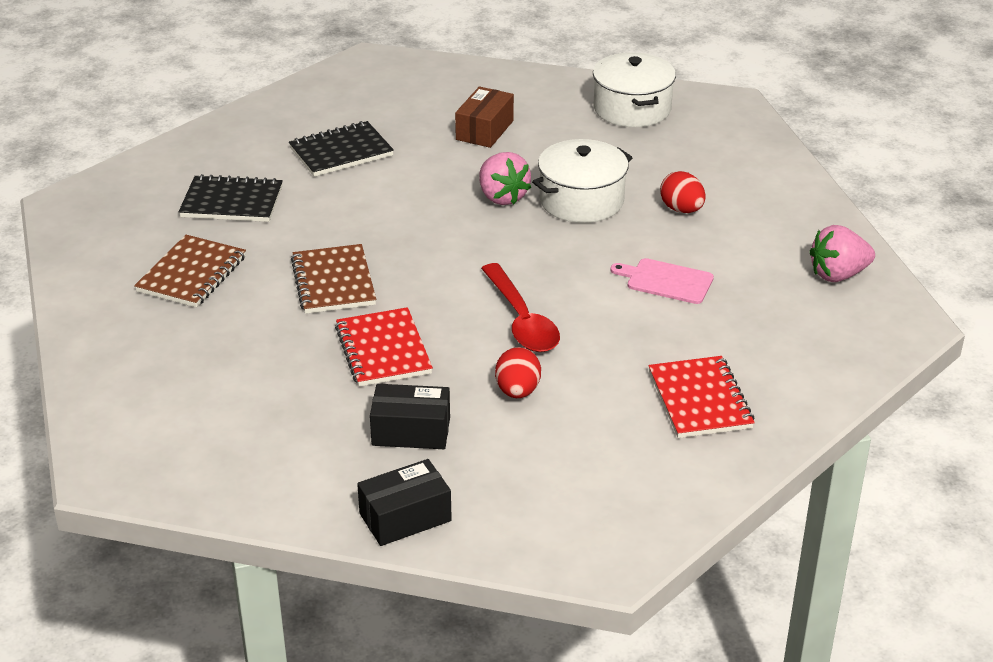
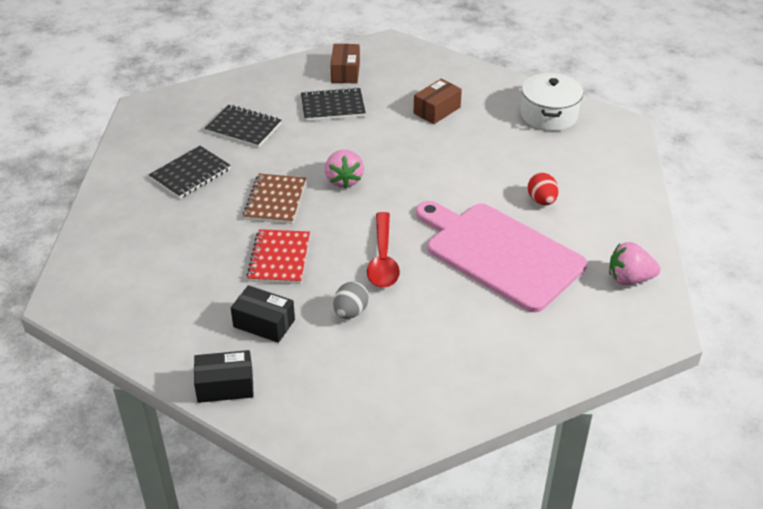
camera: 20 degrees right, 5 degrees up
brown notebook [134,235,246,308] -> black notebook [149,146,231,199]
pink strawberry [479,152,531,205] -> pink strawberry moved to [325,150,364,188]
red egg [495,347,541,398] -> grey egg [333,281,369,319]
white pot [532,139,633,223] -> none
pink cutting board [610,258,714,304] -> pink cutting board [416,201,587,312], size x2.45
red notebook [648,356,755,438] -> none
none -> brown box [330,44,360,84]

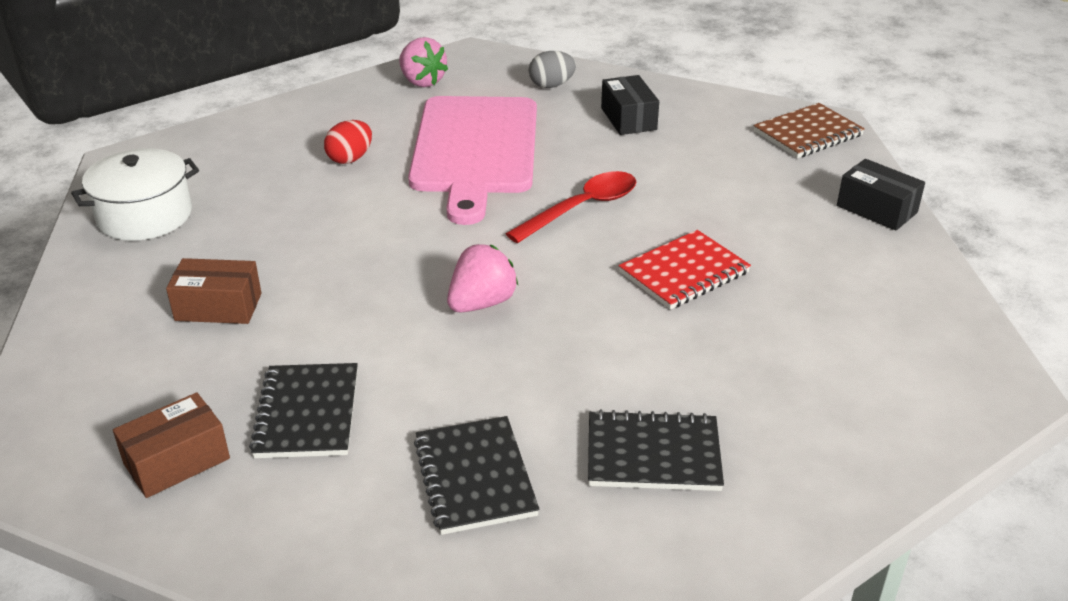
camera: 130 degrees left, 5 degrees down
black box [231,285,295,343] -> black box moved to [601,75,659,135]
brown notebook [243,174,306,224] -> brown notebook moved to [753,103,865,158]
black notebook [301,87,366,121] -> black notebook turned 45 degrees clockwise [249,363,358,458]
grey egg [333,281,369,319] -> grey egg moved to [529,51,576,88]

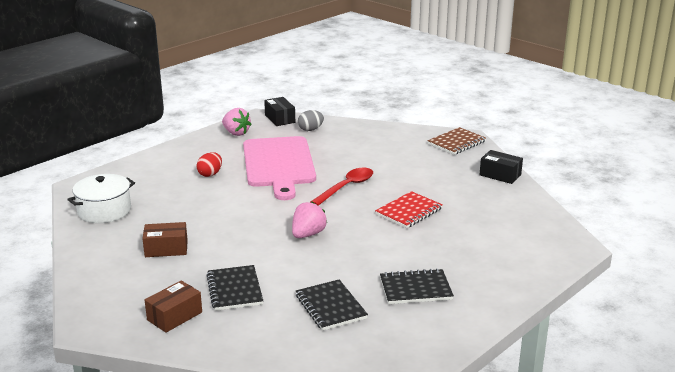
camera: 10 degrees left, 10 degrees down
black box [601,75,659,135] -> black box moved to [264,97,295,126]

